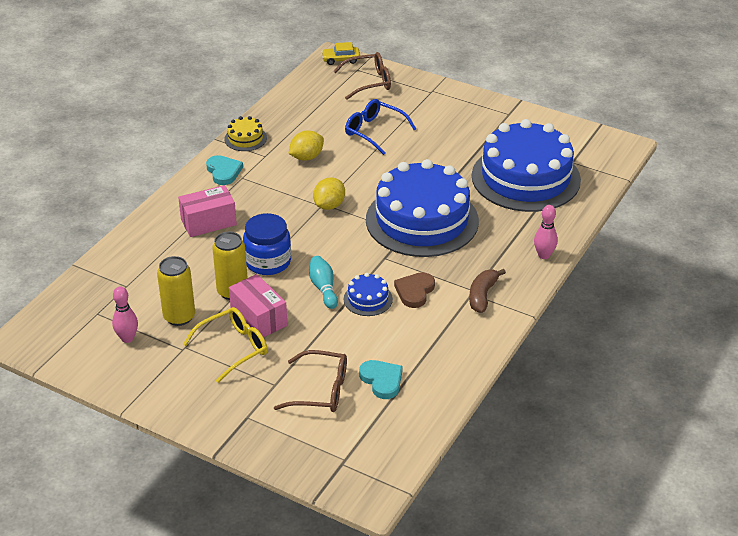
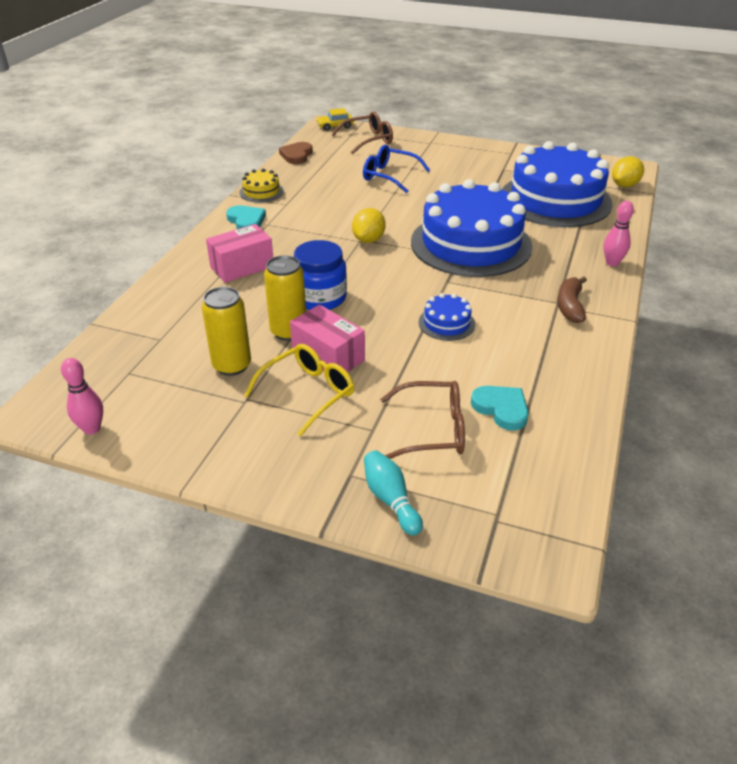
camera: 10 degrees left, 0 degrees up
pink bowling pin [112,286,138,343] -> pink bowling pin moved to [61,358,103,435]
yellow lemon [288,131,324,161] -> yellow lemon moved to [612,156,644,187]
turquoise bowling pin [309,256,338,309] -> turquoise bowling pin moved to [364,450,423,535]
brown heart [394,272,435,308] -> brown heart moved to [279,142,313,164]

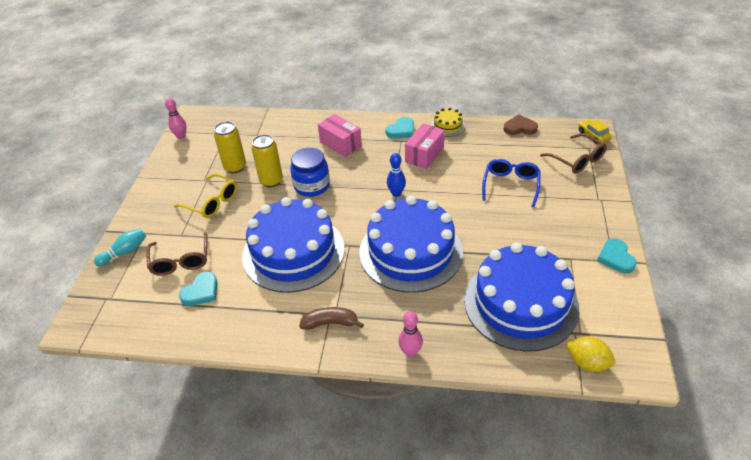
camera: 80 degrees right, 5 degrees up
pink box [290,304,365,372] -> pink box moved to [405,123,445,169]
yellow lemon [352,208,386,243] -> blue bowling pin [387,153,406,197]
blue cake [419,293,475,341] -> blue cake [242,197,345,293], size x2.46
none -> turquoise heart [597,238,637,273]

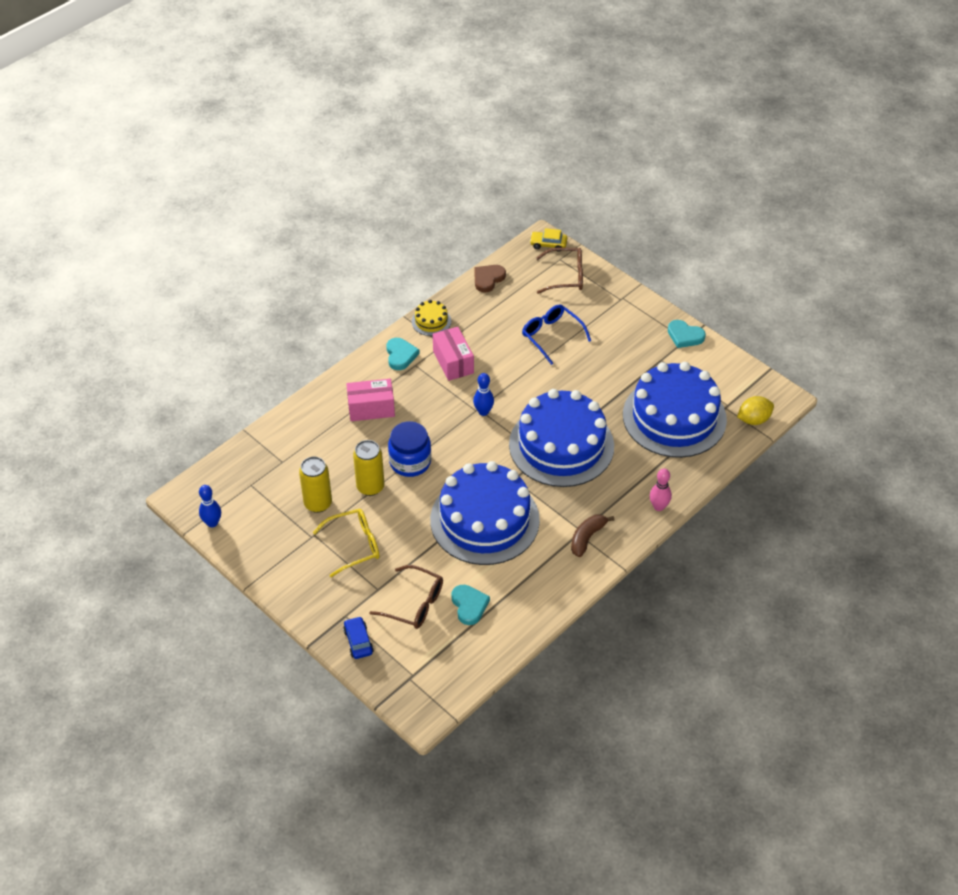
camera: 55 degrees left, 5 degrees up
turquoise bowling pin [94,228,146,266] -> blue car [343,616,374,659]
pink bowling pin [165,98,186,139] -> blue bowling pin [199,485,221,527]

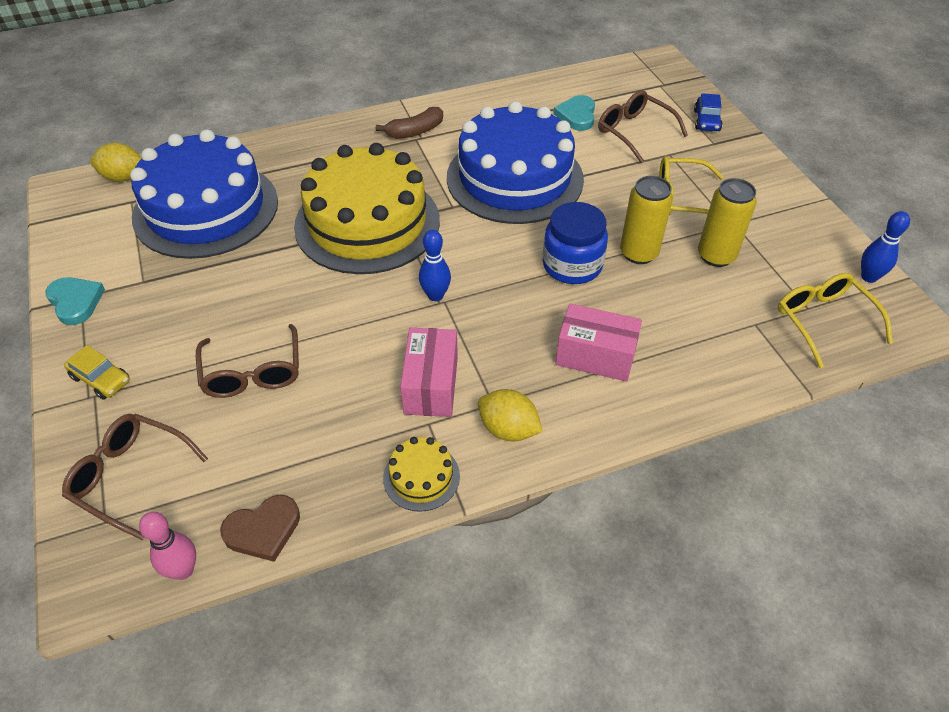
camera: 155 degrees left, 0 degrees up
turquoise heart [386,338,420,370] -> yellow lemon [478,389,543,441]
blue cake [509,389,614,487] -> yellow cake [294,143,440,274]
blue glasses [522,304,591,365] -> brown glasses [196,324,299,398]
yellow car [530,228,567,252] -> yellow car moved to [64,345,130,399]
pink bowling pin [650,468,672,511] -> pink bowling pin moved to [139,512,196,580]
none -> yellow glasses [778,273,893,368]

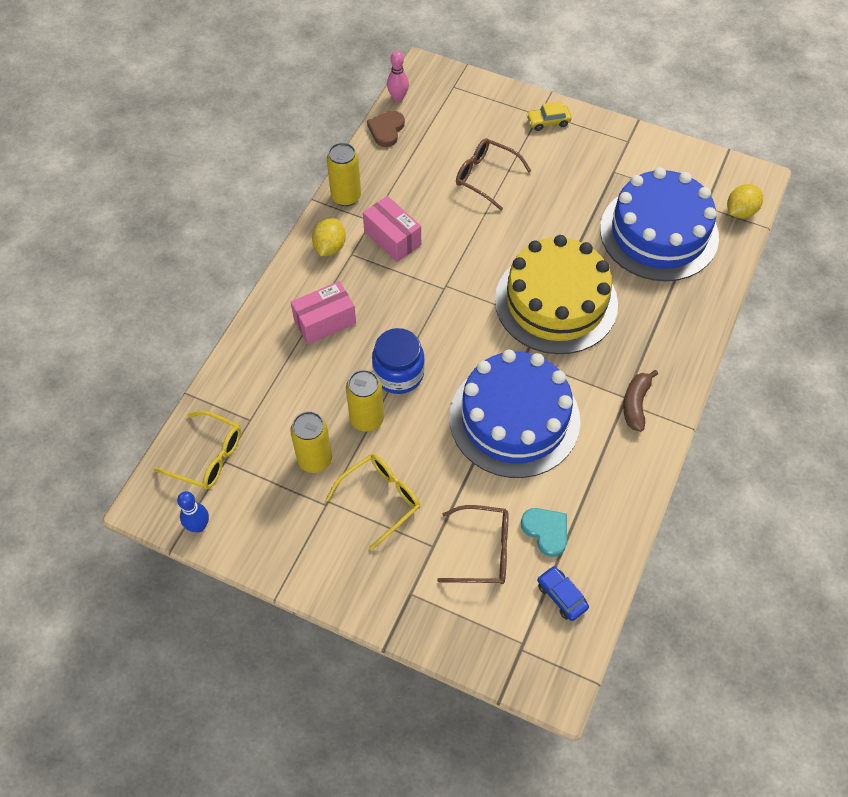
camera: 135 degrees right, 10 degrees up
turquoise heart [45,277,105,325] -> none
brown glasses [62,414,208,540] -> none
yellow cake [383,437,460,512] -> yellow can [327,143,361,206]
blue bowling pin [419,230,451,301] -> none
yellow lemon [478,389,543,441] -> yellow lemon turned 60 degrees counterclockwise [312,218,346,256]
blue car [694,93,723,131] -> blue car moved to [537,566,589,621]

